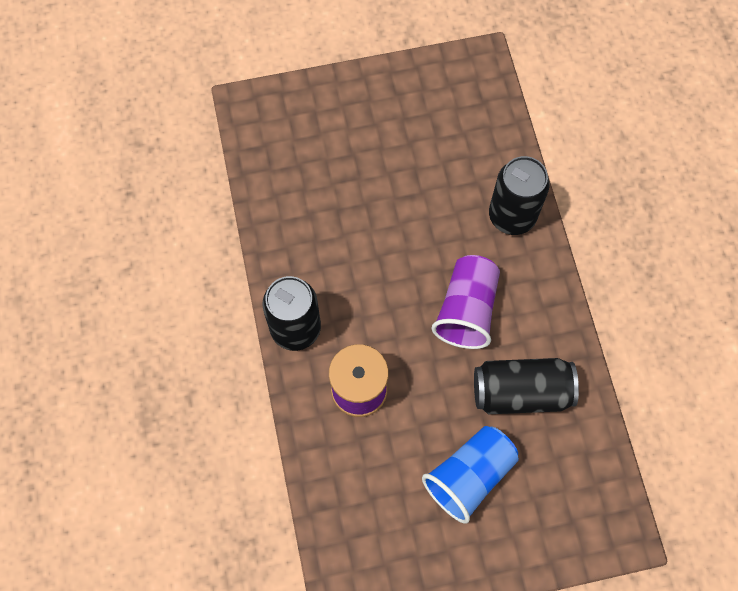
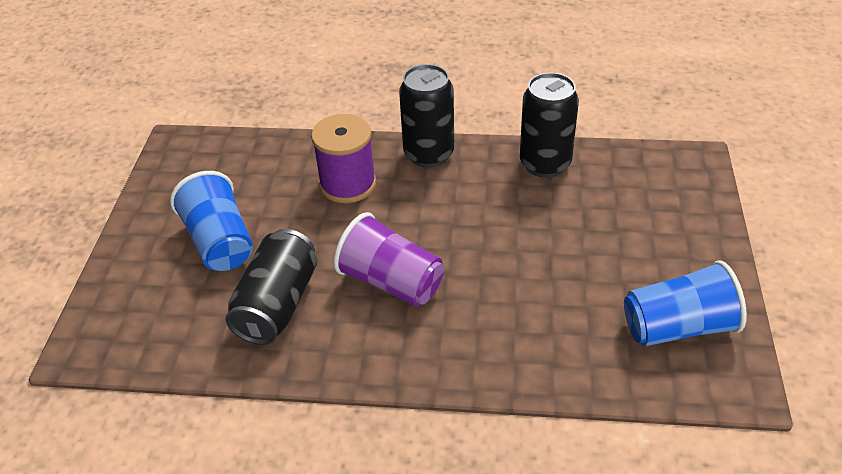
camera: 110 degrees right, 25 degrees down
black can [489,156,550,235] -> black can moved to [520,72,579,178]
none -> blue cup [624,260,747,346]

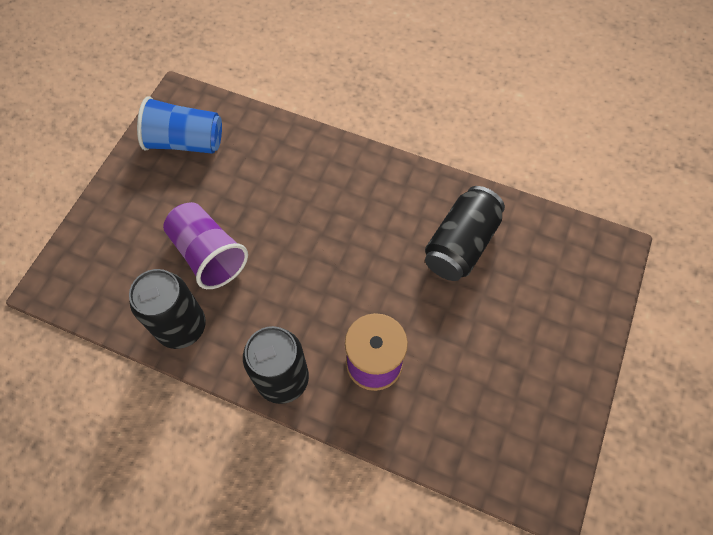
camera: 165 degrees left, 20 degrees up
blue cup [170,171,253,271] -> none
purple cup [333,212,444,307] -> purple cup moved to [163,202,248,289]

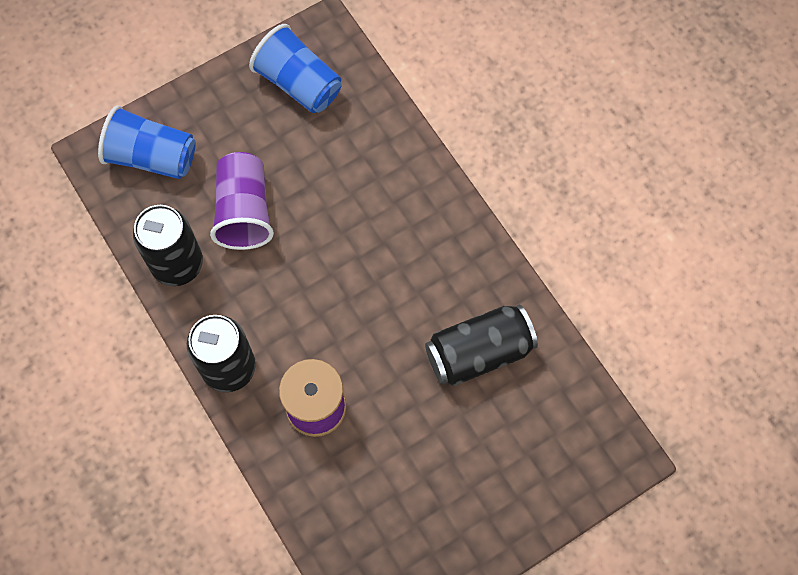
camera: 35 degrees right, 5 degrees up
none -> blue cup [98,105,196,179]

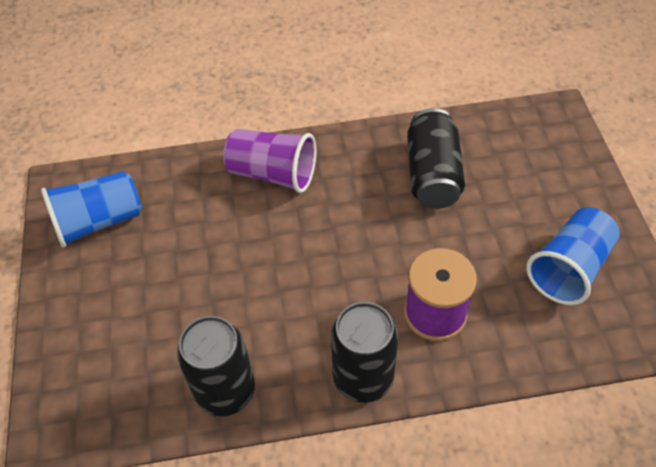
camera: 65 degrees left, 15 degrees down
blue cup [98,105,196,179] -> blue cup moved to [526,207,620,305]
purple cup [210,152,274,250] -> purple cup moved to [223,129,316,193]

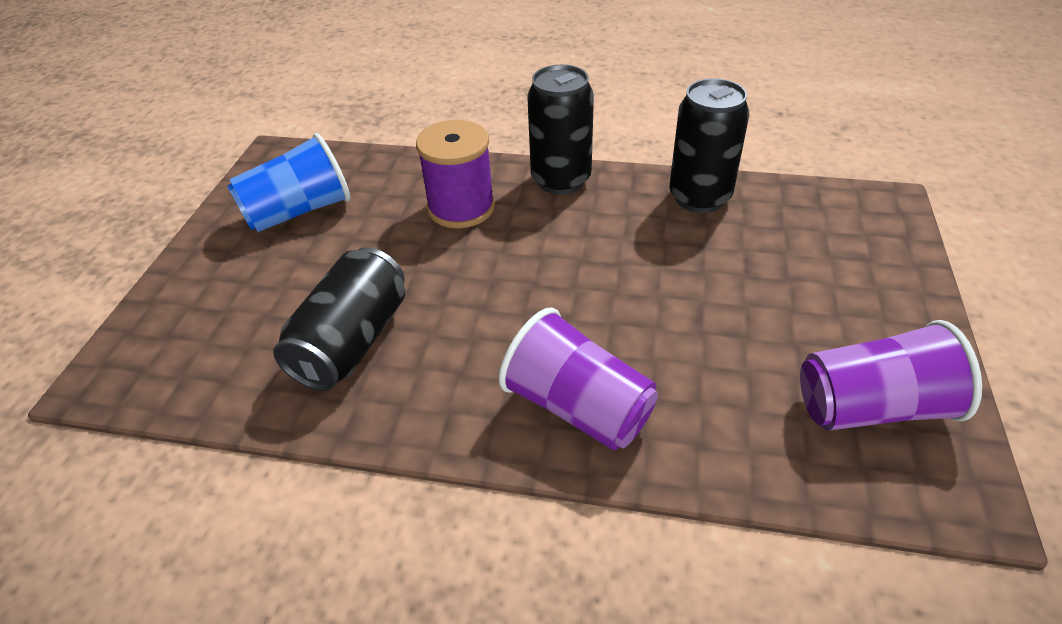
camera: 160 degrees left, 10 degrees down
blue cup [41,171,142,248] -> purple cup [800,320,982,431]

